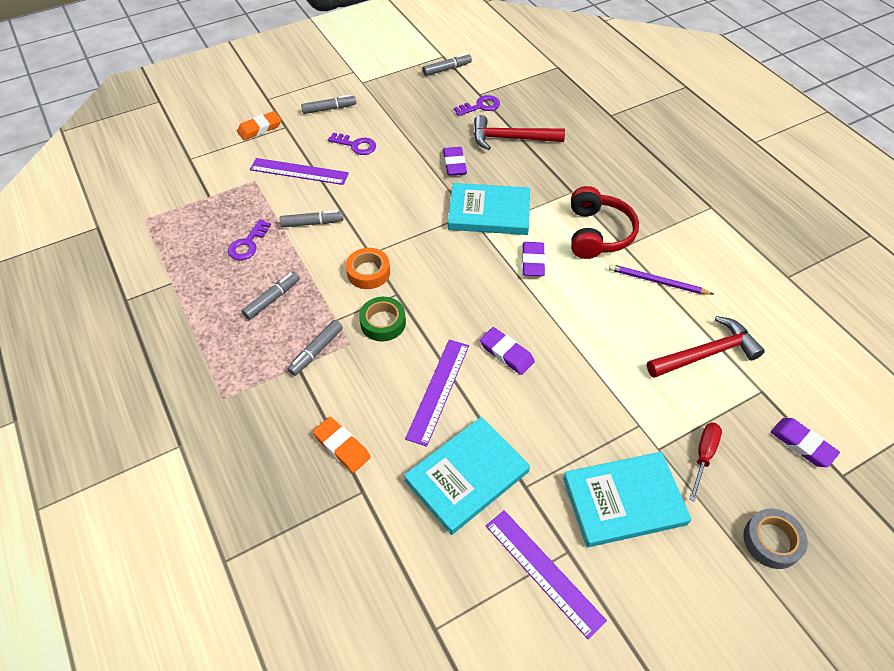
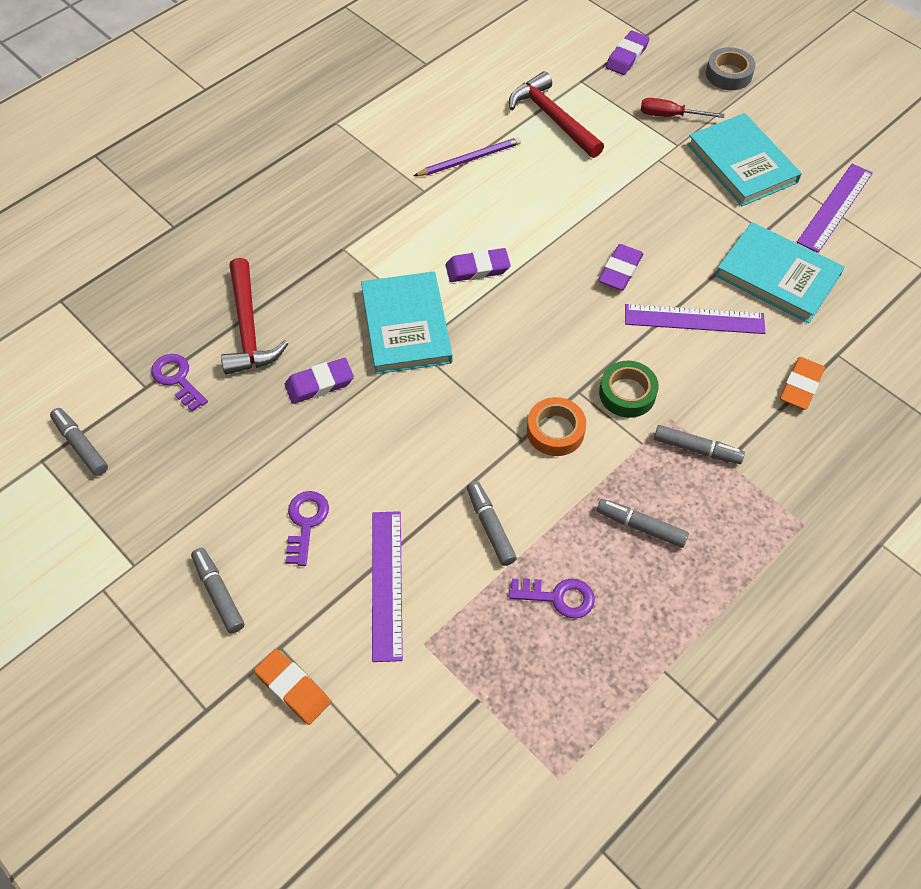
camera: 105 degrees left, 5 degrees up
red headphones [571,186,639,259] -> none
purple pencil [609,264,713,295] -> purple pencil turned 120 degrees counterclockwise [414,137,521,176]

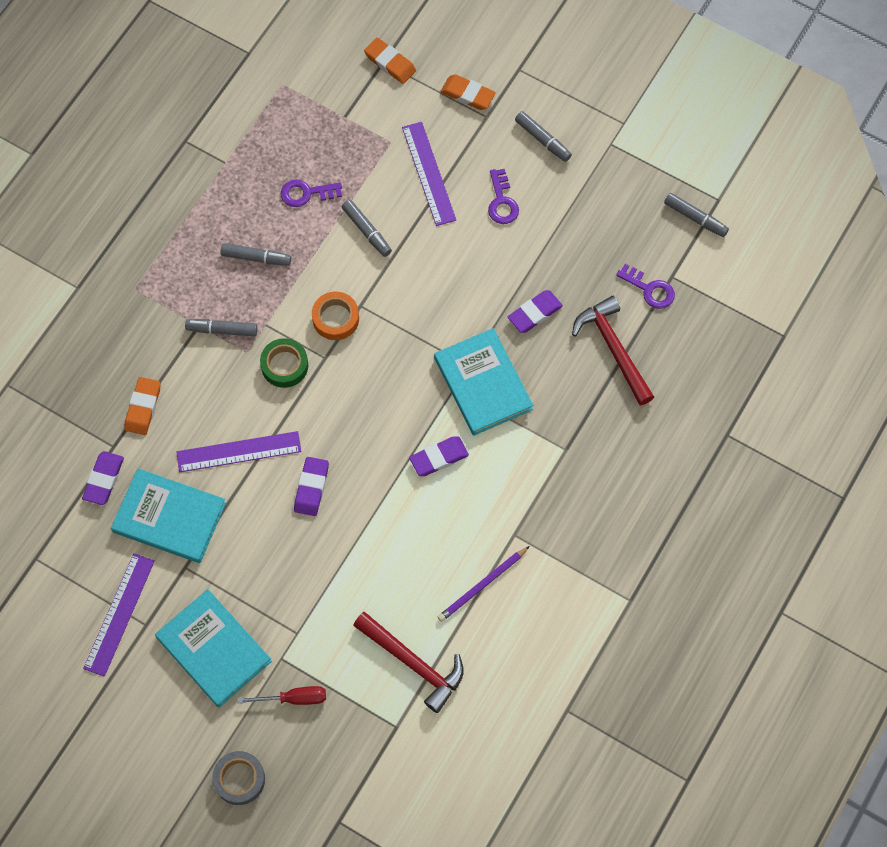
camera: 165 degrees right, 10 degrees up
purple eraser [606,30,650,75] -> purple eraser moved to [82,451,124,505]
none -> orange eraser [364,37,416,84]

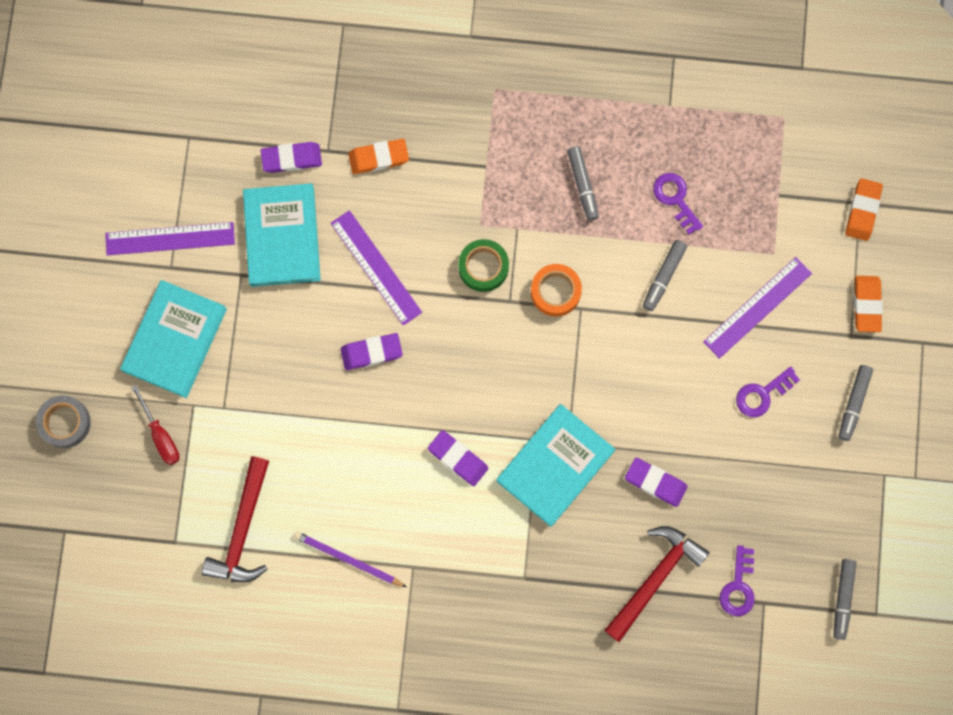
camera: 65 degrees right, 10 degrees up
grey marker [185,319,258,337] -> none

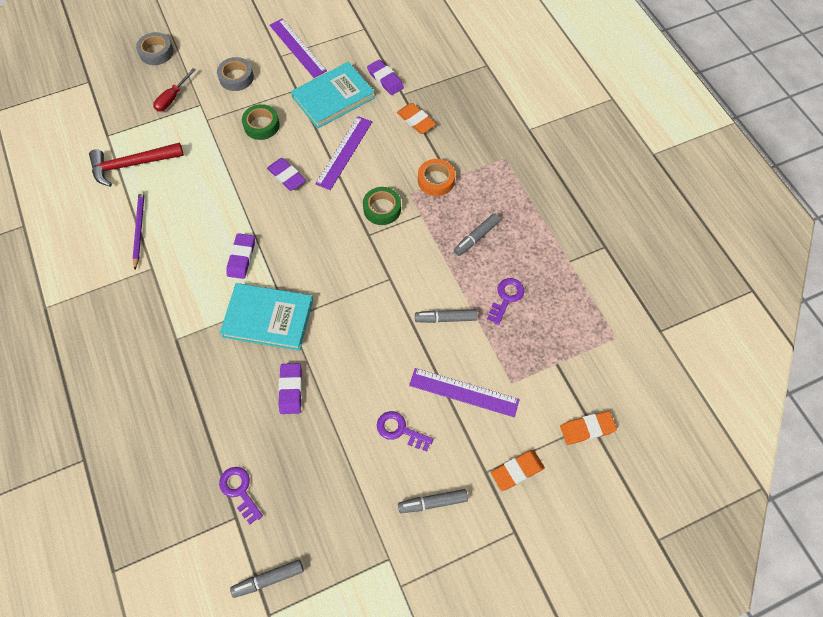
camera: 60 degrees right, 15 degrees down
turquoise book [120,280,227,398] -> grey tape [217,57,254,91]
orange tape [531,264,582,317] -> orange tape moved to [418,159,455,196]
red hammer [604,526,710,642] -> none
purple key [719,545,755,616] -> purple key turned 75 degrees clockwise [219,467,263,524]
none -> green tape [242,104,280,140]

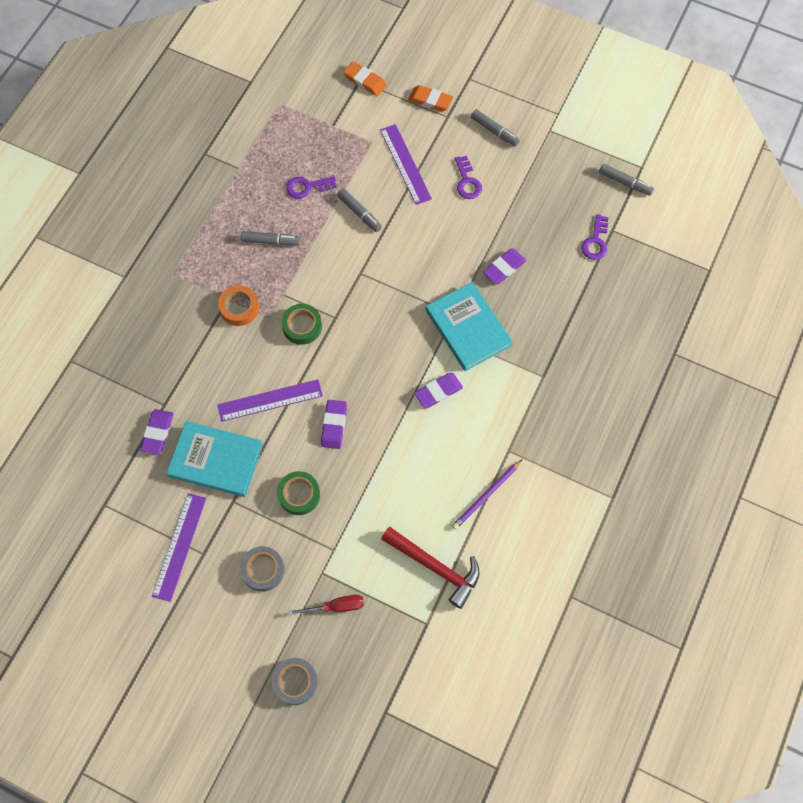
camera: 130 degrees left, 5 degrees up
orange eraser [397,103,436,134] -> none

